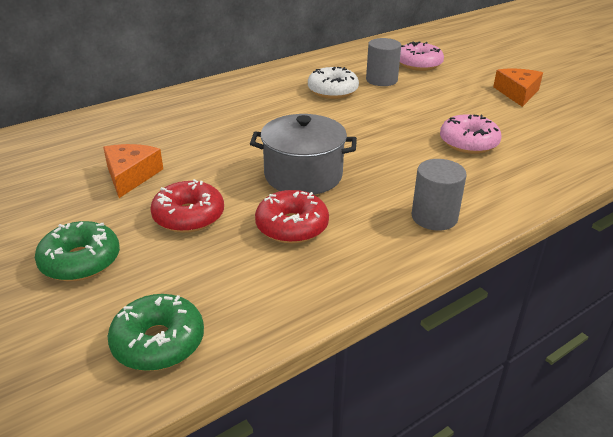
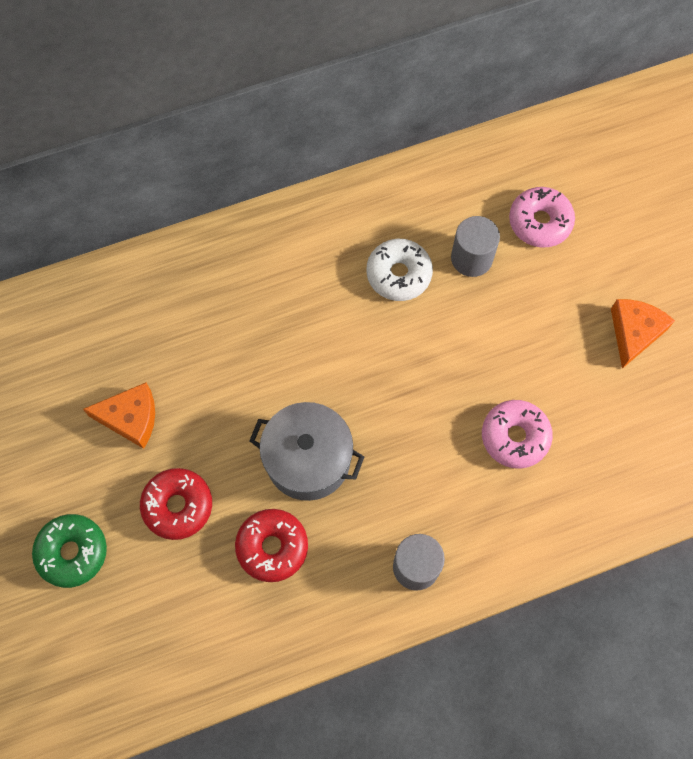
camera: 15 degrees right, 35 degrees up
orange cheese [103,144,163,198] -> orange cheese turned 75 degrees clockwise [83,383,155,449]
green donut [108,294,204,371] -> none

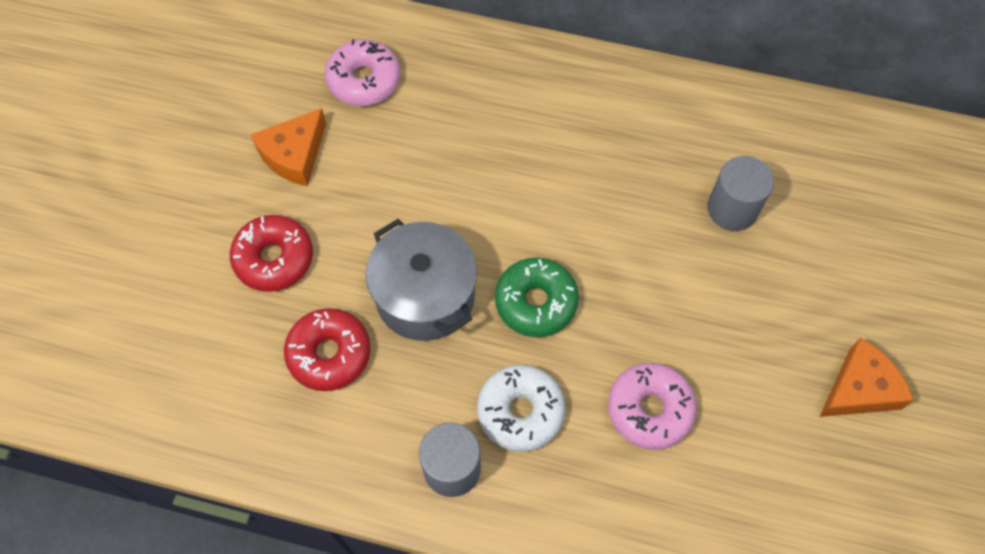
camera: 35 degrees right, 5 degrees down
green donut [32,514,107,588] -> green donut moved to [495,257,579,337]
orange cheese [83,383,155,449] -> orange cheese turned 90 degrees clockwise [251,108,326,186]
white donut [366,239,433,301] -> white donut moved to [477,365,565,452]
pink donut [509,187,575,247] -> pink donut moved to [325,39,400,106]

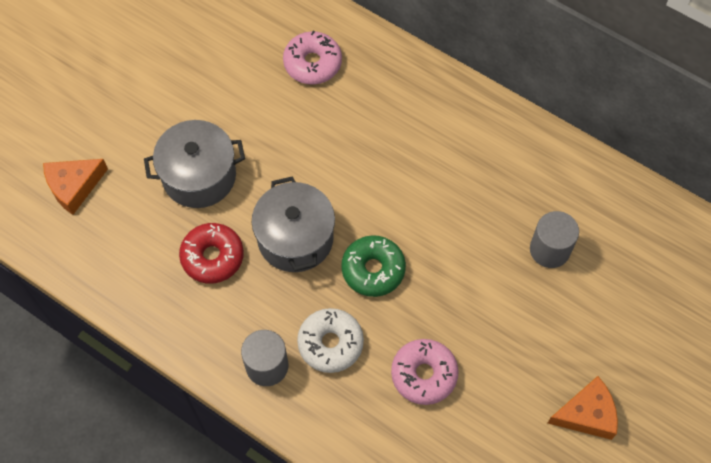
camera: 20 degrees right, 0 degrees up
red donut [230,215,313,292] -> grey pot [144,120,245,208]
orange cheese [251,108,326,186] -> orange cheese moved to [43,159,108,215]

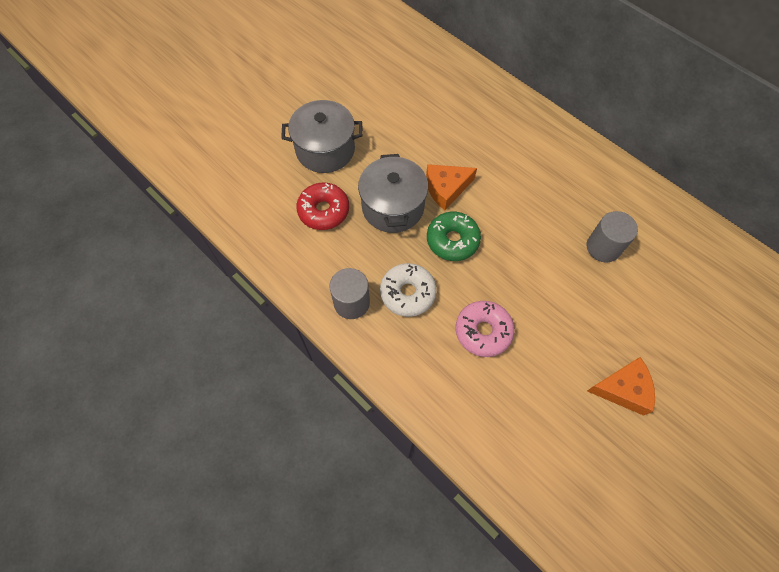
camera: 10 degrees right, 0 degrees up
orange cheese [43,159,108,215] -> orange cheese moved to [426,164,477,210]
pink donut [283,31,342,84] -> none

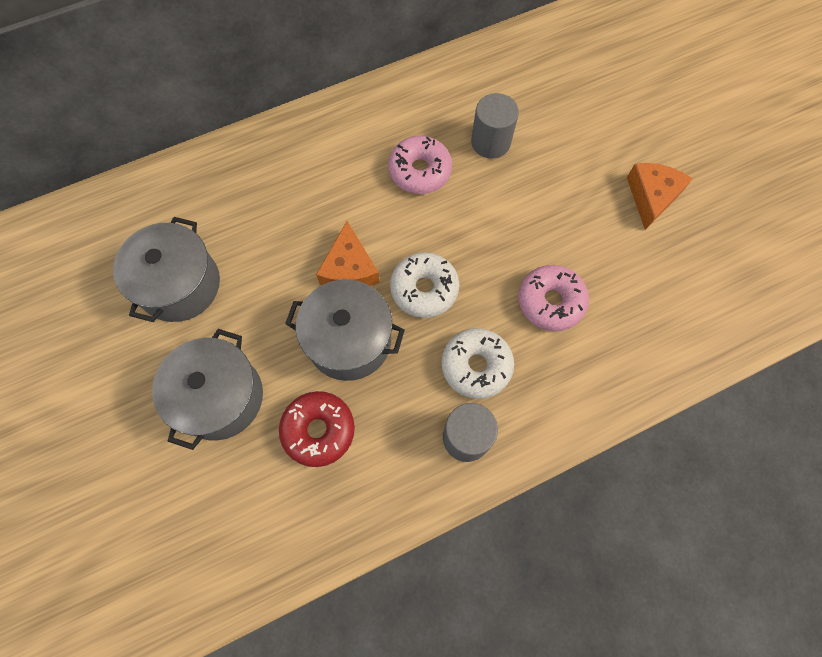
camera: 70 degrees left, 5 degrees up
green donut [427,212,481,261] -> white donut [390,252,459,318]
none -> grey pot [113,217,220,322]
none -> pink donut [388,136,452,194]

